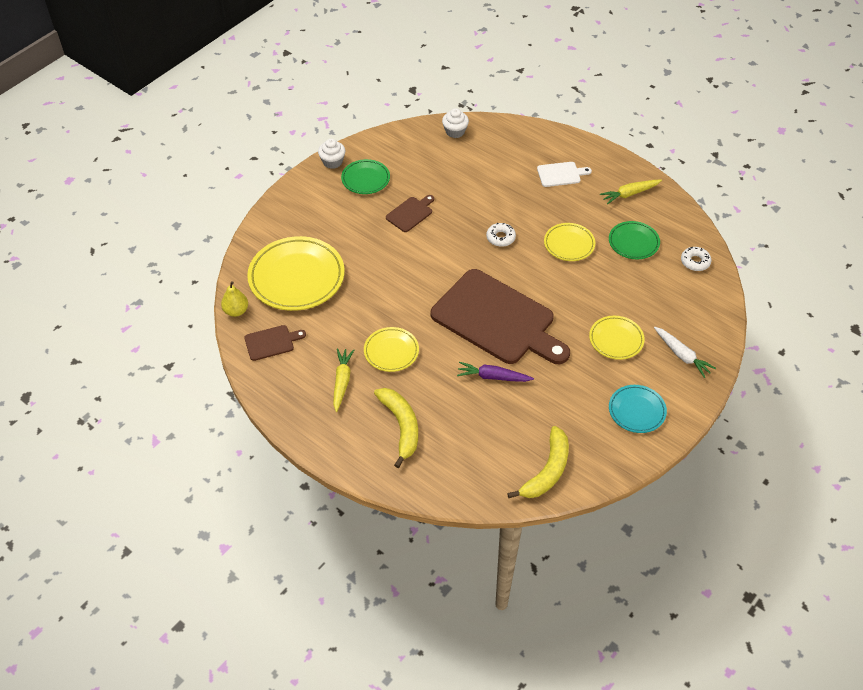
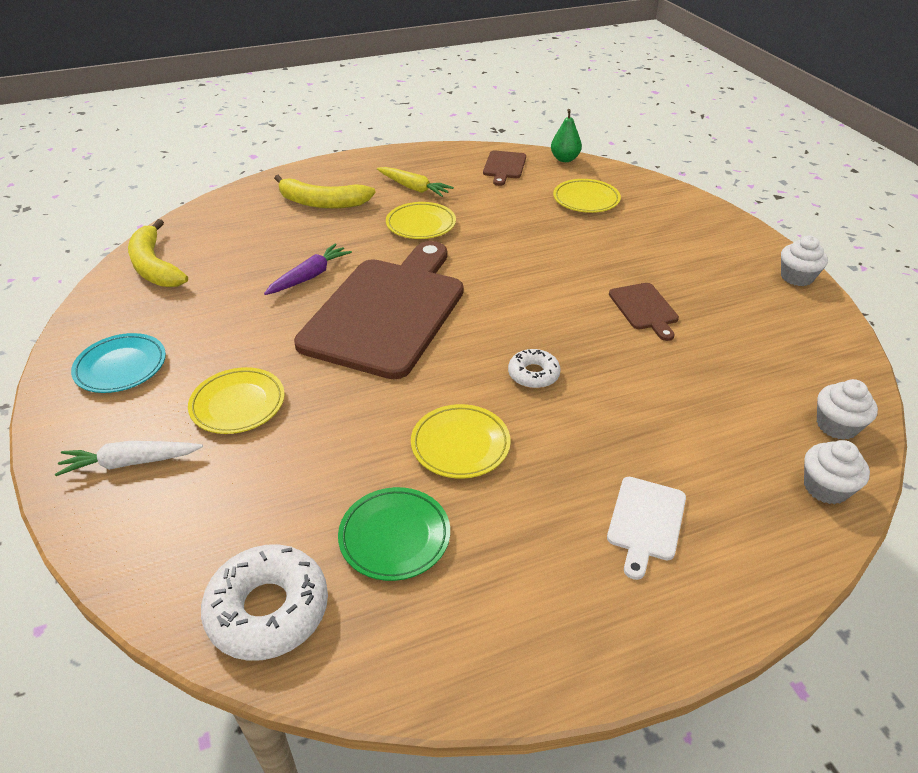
camera: 120 degrees right, 10 degrees down
yellow pear [221,281,248,317] -> green pear [551,109,582,162]
yellow plate [247,236,345,311] -> yellow plate [553,179,621,213], size x0.54
green plate [341,159,390,194] -> none
brown cutting board [430,269,570,364] -> brown cutting board turned 135 degrees clockwise [294,241,463,380]
yellow carrot [600,180,662,205] -> none
white donut [681,247,711,271] -> white donut [201,544,328,661], size x1.74
none -> white cupcake [804,440,870,504]

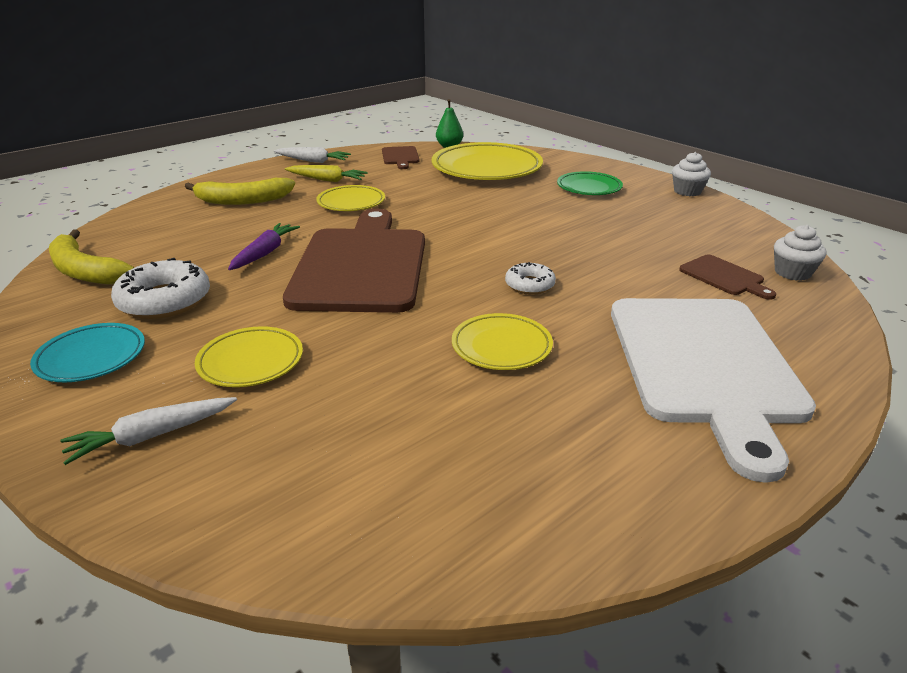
camera: 20 degrees left, 10 degrees down
white donut [201,544,328,661] -> white donut moved to [111,258,210,319]
green plate [338,487,450,581] -> green plate moved to [557,171,623,195]
yellow plate [553,179,621,213] -> yellow plate [432,142,543,180], size x1.84
white cutting board [607,477,686,580] -> white cutting board [611,298,816,482], size x2.41
brown cutting board [609,283,679,341] -> brown cutting board moved to [679,254,776,300]
white cupcake [804,440,870,504] -> none
none -> white carrot [274,147,351,163]

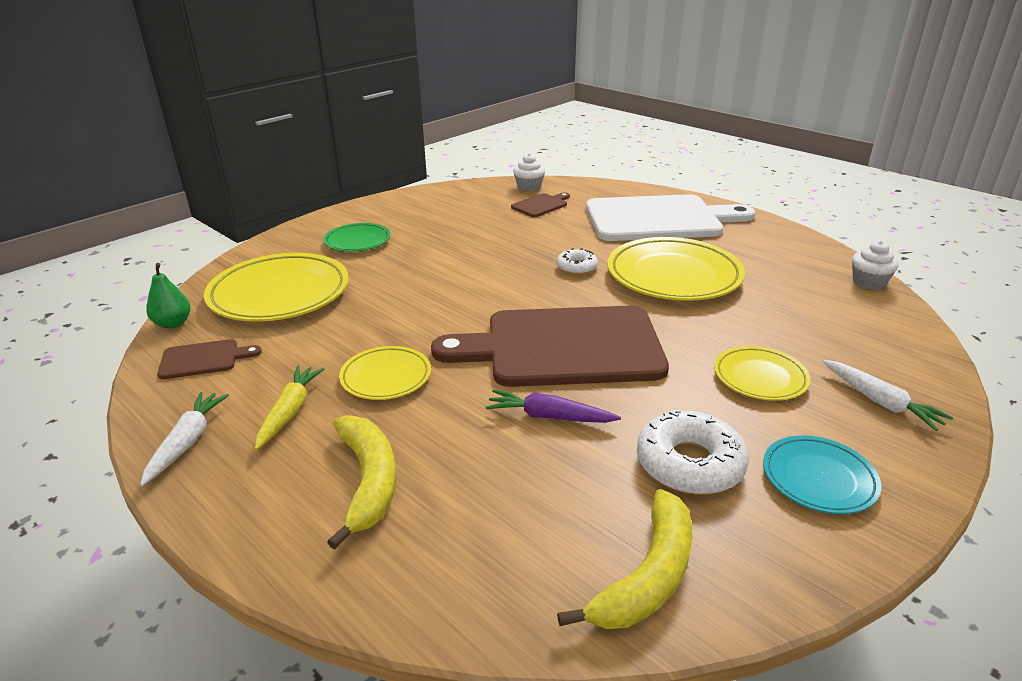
camera: 95 degrees left, 0 degrees up
yellow plate [452,313,553,370] -> yellow plate [607,237,745,301], size x1.84
white cupcake [672,152,711,196] -> white cupcake moved to [852,241,899,290]

